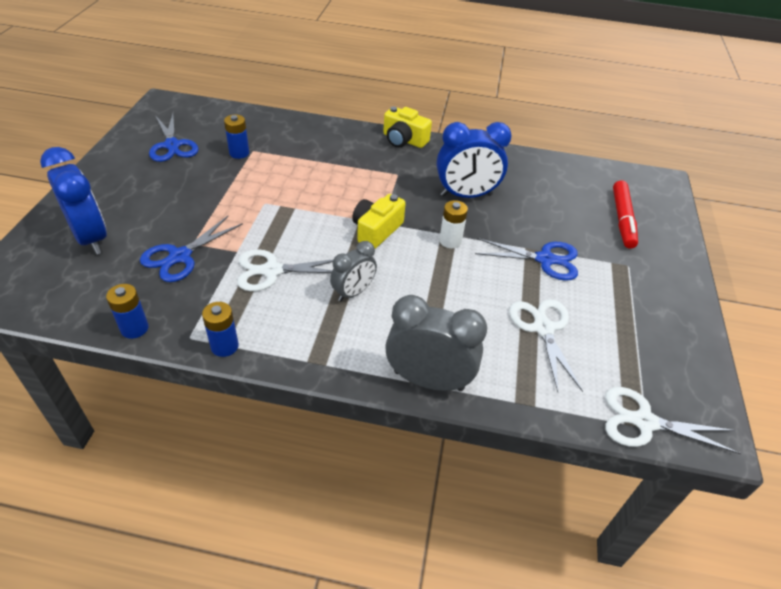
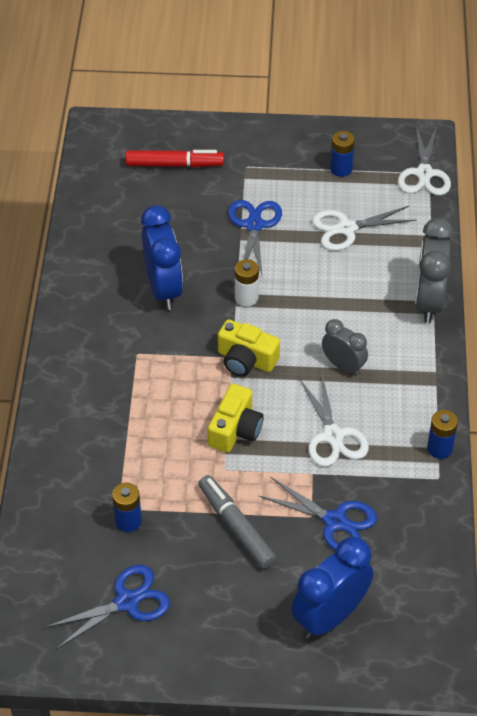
camera: 95 degrees left, 5 degrees up
blue battery [106,284,149,339] -> blue battery moved to [330,131,355,177]
yellow camera [383,106,432,148] -> yellow camera moved to [208,383,264,452]
none -> grey marker [198,475,277,569]

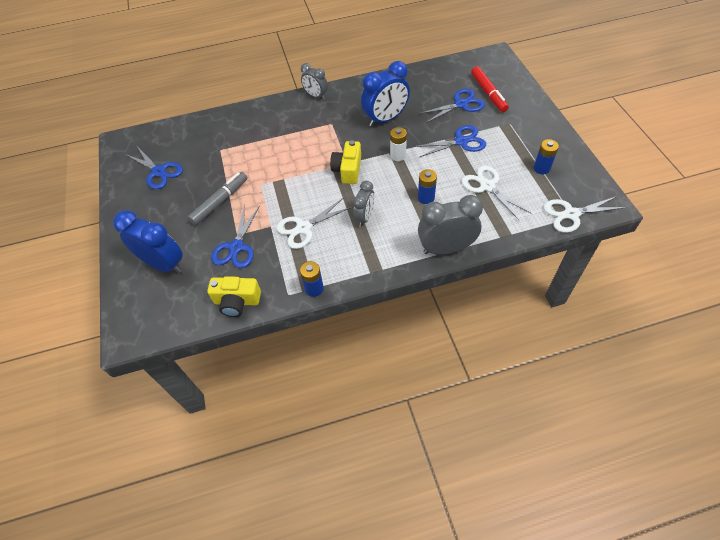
camera: 75 degrees right, 5 degrees up
blue battery [112,482,142,532] -> blue battery moved to [418,169,437,204]
yellow camera [208,383,264,452] -> yellow camera moved to [207,276,261,317]
none -> grey clock [301,63,328,100]
none -> blue scissors [418,88,485,123]

